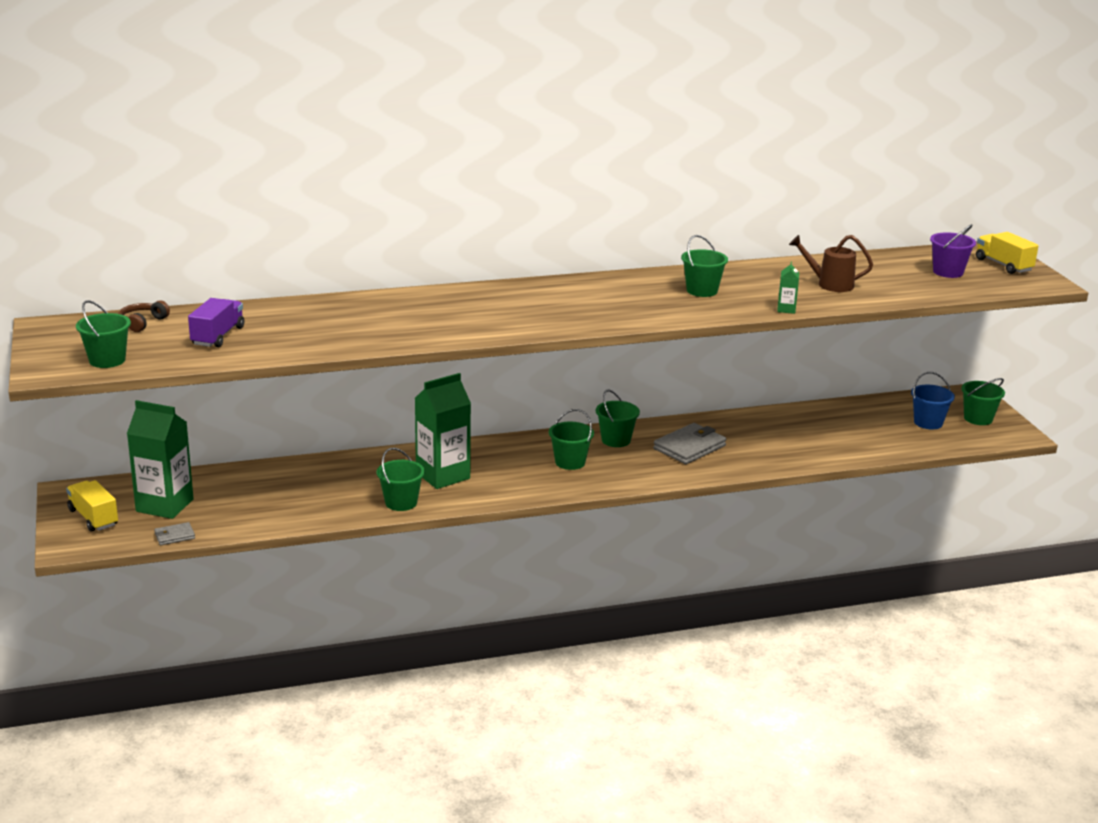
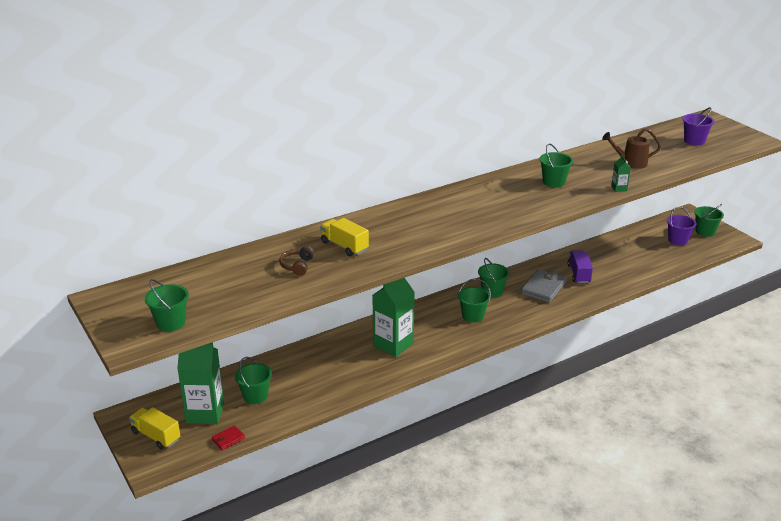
camera: 15 degrees left, 5 degrees up
brown headphones [119,300,170,332] -> brown headphones moved to [279,246,314,276]
grey wallet [154,522,195,545] -> red wallet [211,425,245,450]
purple truck [188,298,244,347] -> purple truck moved to [568,251,593,283]
green bucket [377,448,425,511] -> green bucket moved to [235,357,272,404]
blue bucket [911,372,955,430] -> purple bucket [667,207,697,246]
yellow truck [976,232,1039,274] -> yellow truck moved to [320,218,369,257]

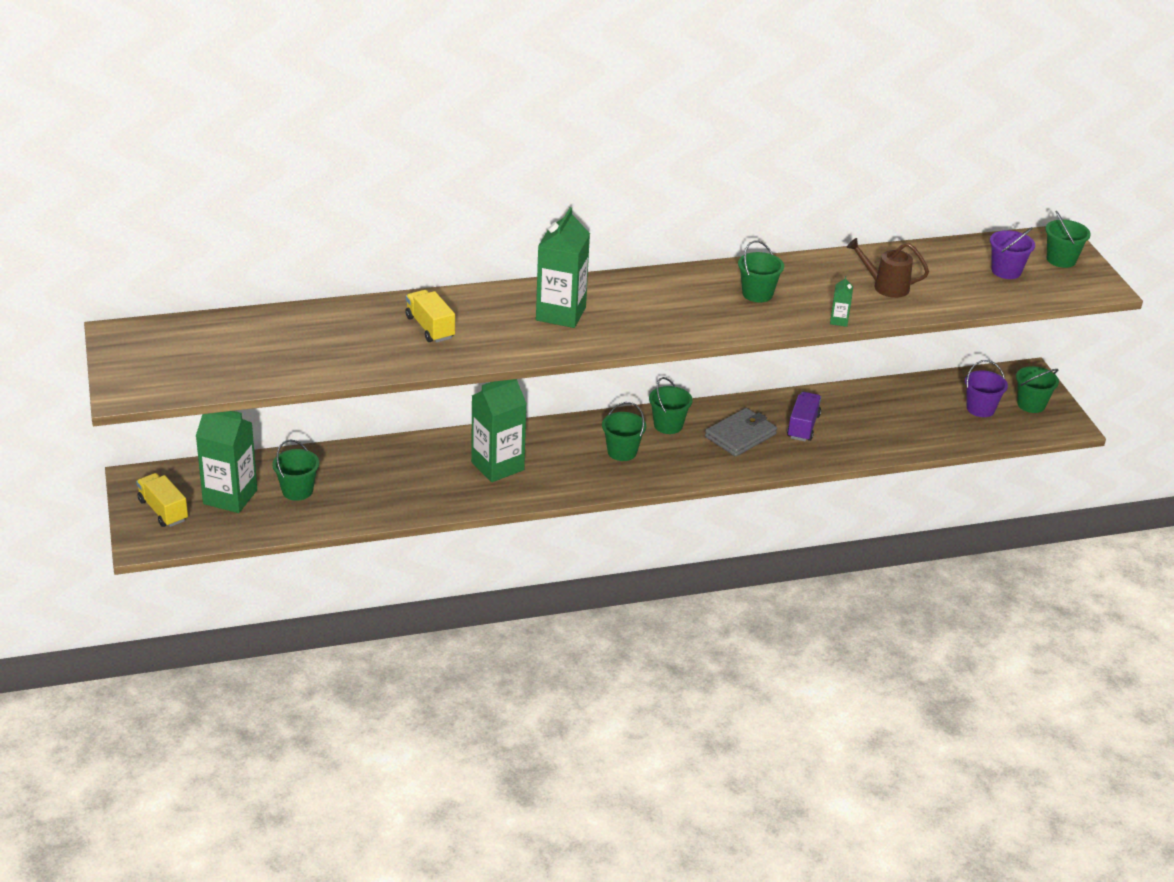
camera: 15 degrees right, 5 degrees up
green bucket [145,279,189,331] -> green bucket moved to [1045,211,1091,268]
red wallet [211,425,245,450] -> none
brown headphones [279,246,314,276] -> none
none -> green carton [536,207,590,328]

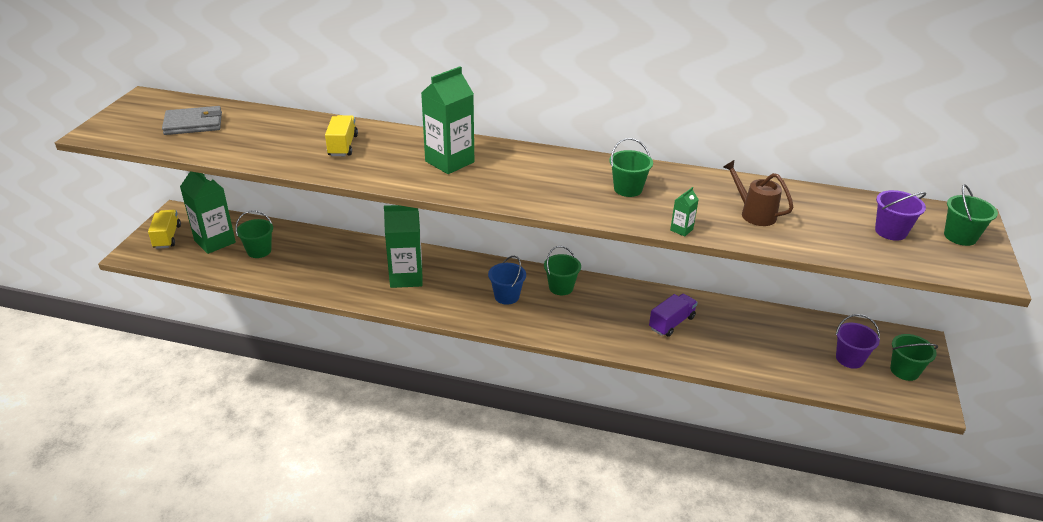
camera: 30 degrees right, 0 degrees up
green bucket [602,402,646,461] -> blue bucket [488,256,526,305]
grey wallet [705,408,777,457] -> grey wallet moved to [162,106,222,135]

